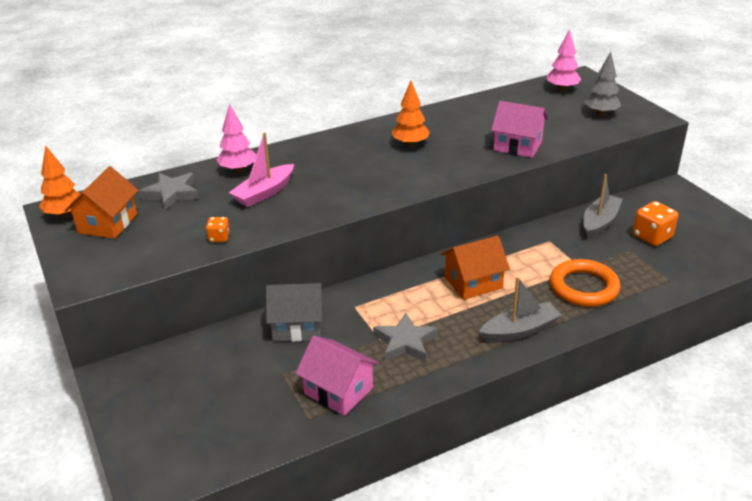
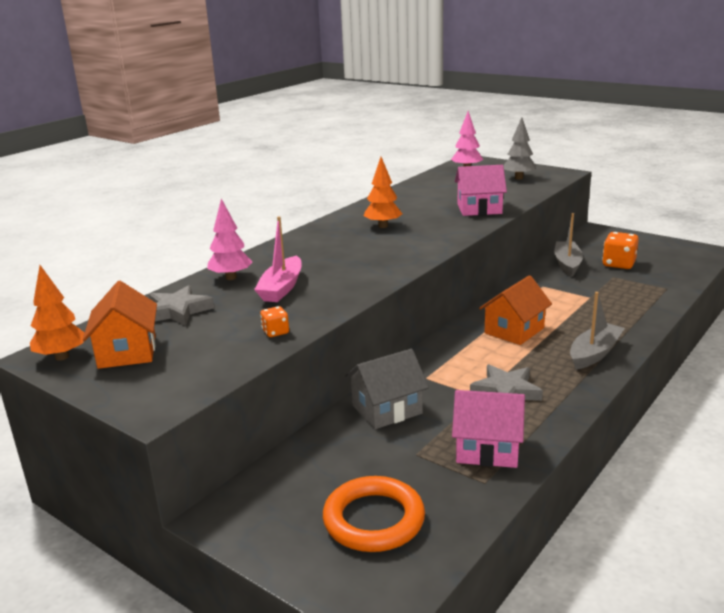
camera: 25 degrees left, 10 degrees down
orange ring [550,259,620,307] -> orange ring moved to [323,476,425,552]

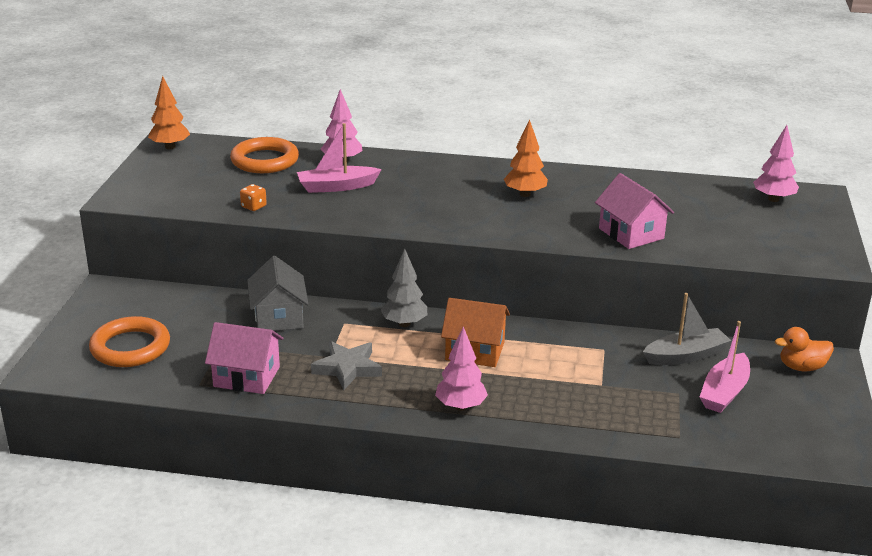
camera: 60 degrees right, 5 degrees up
orange house [83,281,157,369] -> none
grey star [149,285,214,326] -> orange ring [230,137,299,173]
grey house [345,349,429,429] -> grey house turned 45 degrees clockwise [247,256,308,331]
pink house [452,390,525,468] -> pink house turned 60 degrees counterclockwise [205,322,283,394]
grey tree [503,117,537,180] -> grey tree moved to [381,249,427,327]
grey boat [570,292,625,370] -> pink tree [435,326,488,411]
orange dice [602,232,639,269] -> pink boat [700,321,750,413]
none -> orange duck [775,327,834,371]

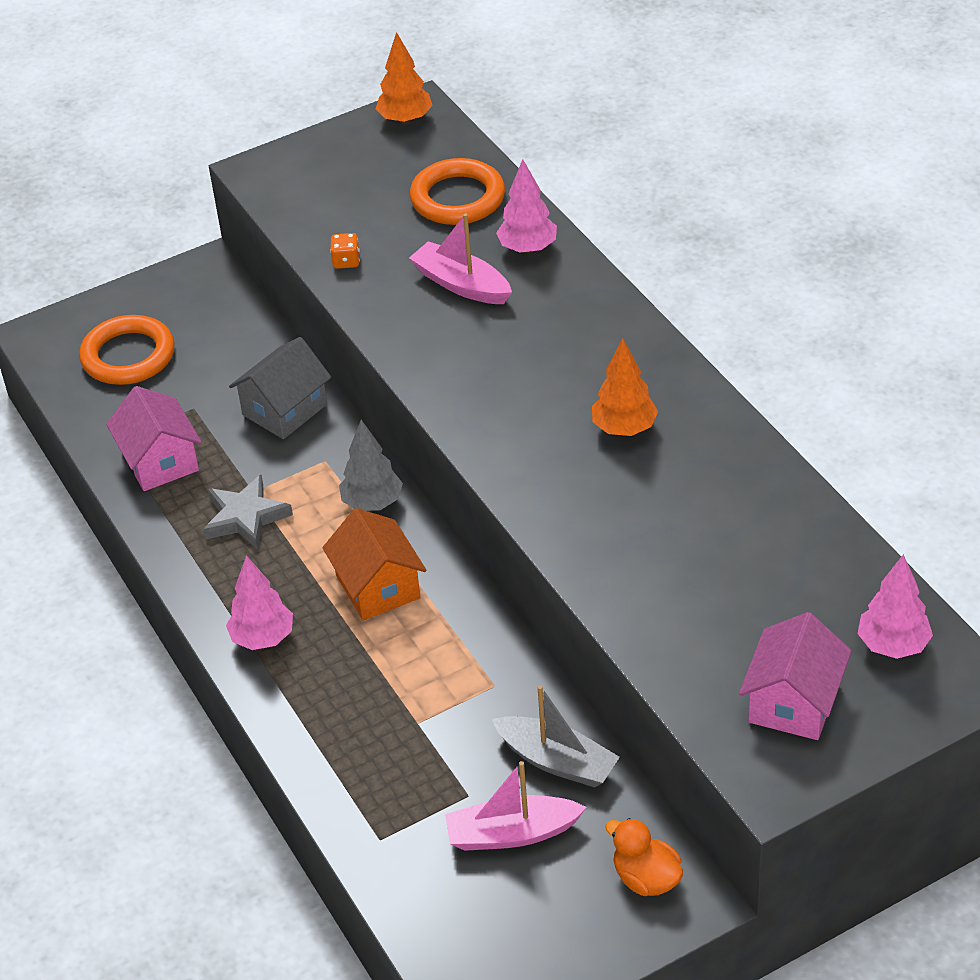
camera: 55 degrees right, 15 degrees up
pink house [595,173,674,249] -> pink house moved to [739,612,852,740]

